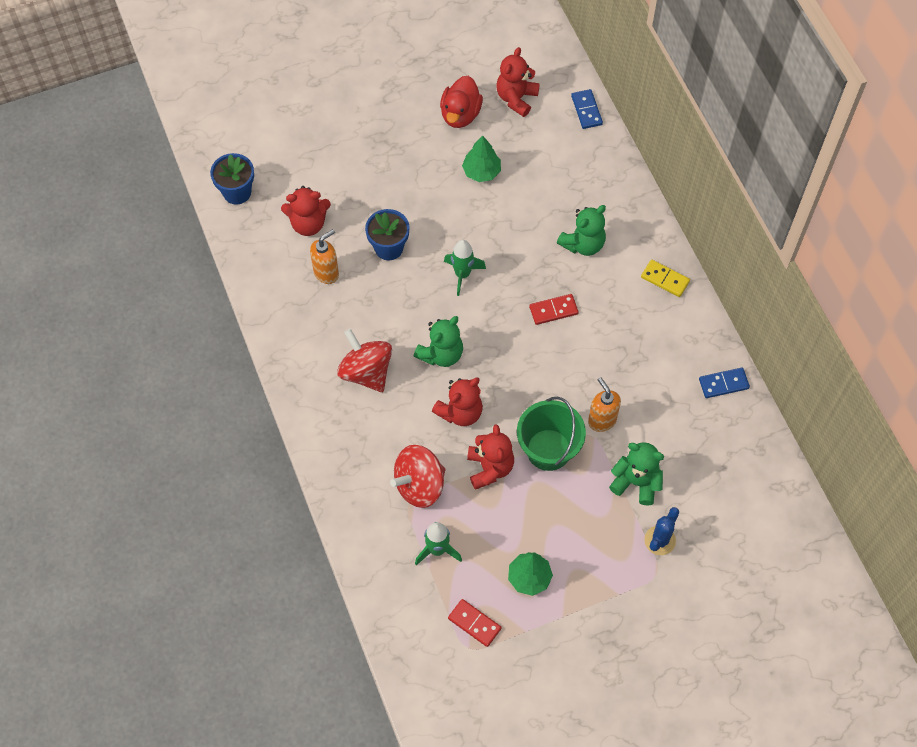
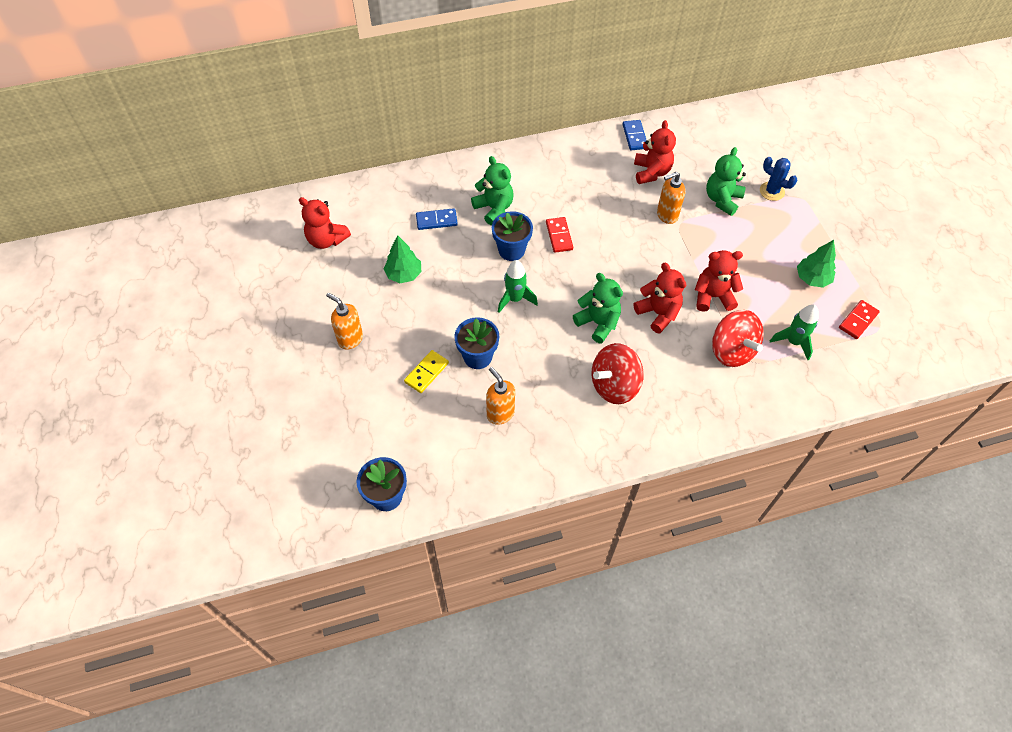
camera: 85 degrees left, 5 degrees down
red teddy bear [281,186,331,236] -> red teddy bear moved to [634,120,676,184]
red duck [440,76,483,128] -> none
green bucket [517,397,586,471] -> none
blue domino [571,89,603,129] -> blue domino moved to [416,208,458,230]
yellow domino [641,260,690,297] -> yellow domino moved to [404,350,449,393]
none -> orange soap dispenser [326,293,363,349]
none -> blue flower pot [492,211,533,261]

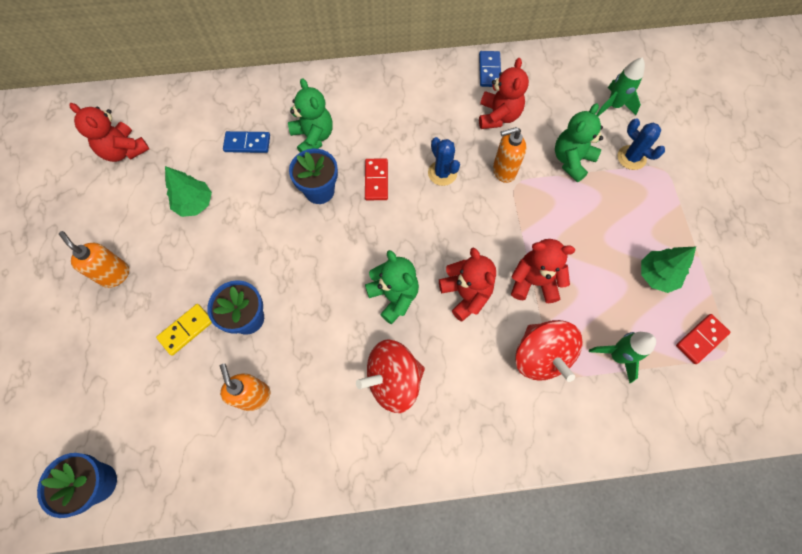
camera: 10 degrees right, 10 degrees up
green rocket [498,260,538,313] -> green rocket moved to [597,57,645,116]
none -> blue cactus [428,137,460,186]

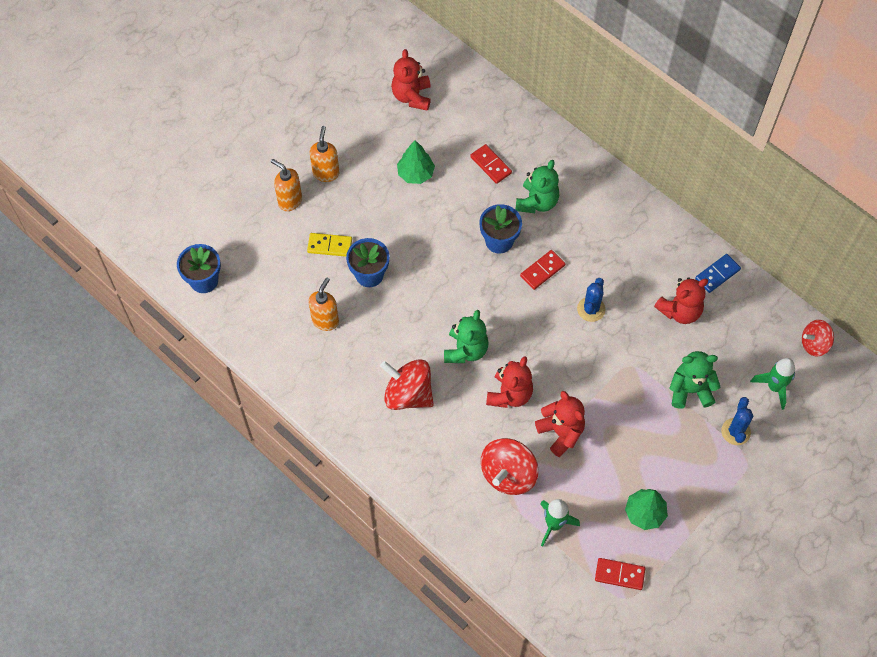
camera: 50 degrees right, 5 degrees down
blue domino [223,131,270,153] -> red domino [470,144,512,184]
orange soap dispenser [493,127,526,183] -> orange soap dispenser moved to [271,159,302,211]
none -> red spinning top [802,320,834,357]

